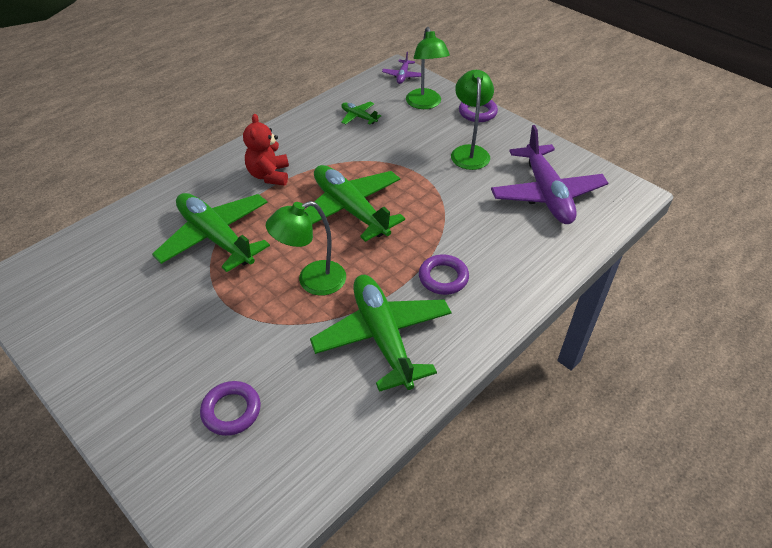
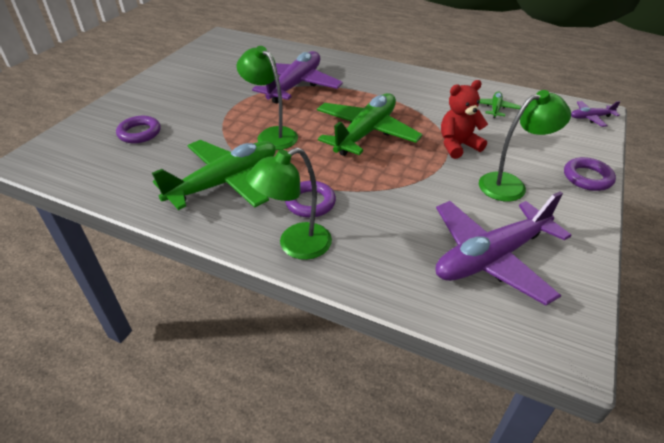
camera: 70 degrees right, 5 degrees down
green plane [152,193,270,272] -> purple plane [252,51,343,104]
red teddy bear [243,114,289,186] -> red teddy bear moved to [441,80,488,159]
green lamp [406,27,450,109] -> green lamp moved to [246,147,332,260]

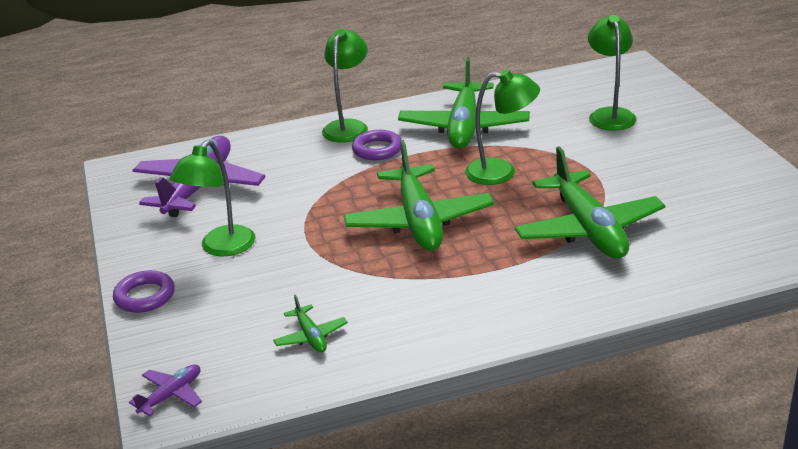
camera: 140 degrees right, 10 degrees down
purple ring [116,116,161,143] -> green lamp [588,15,637,131]
purple plane [252,51,343,104] -> green plane [515,146,665,259]
red teddy bear [441,80,488,159] -> none

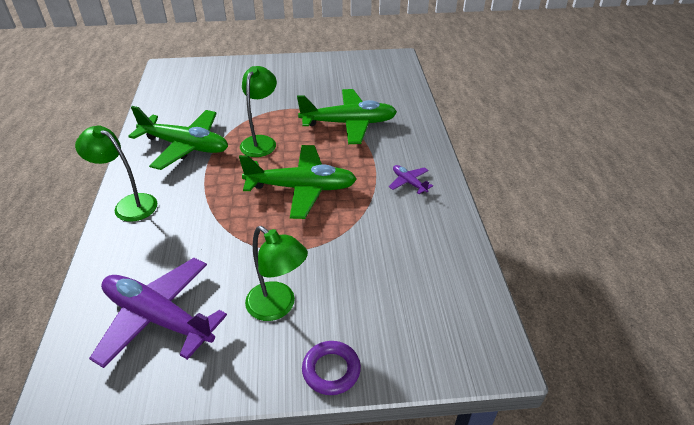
camera: 80 degrees left, 10 degrees up
purple plane [129,364,202,416] -> purple plane moved to [389,165,433,194]
green plane [273,295,348,353] -> none
purple ring [352,130,401,160] -> none
green lamp [588,15,637,131] -> none

